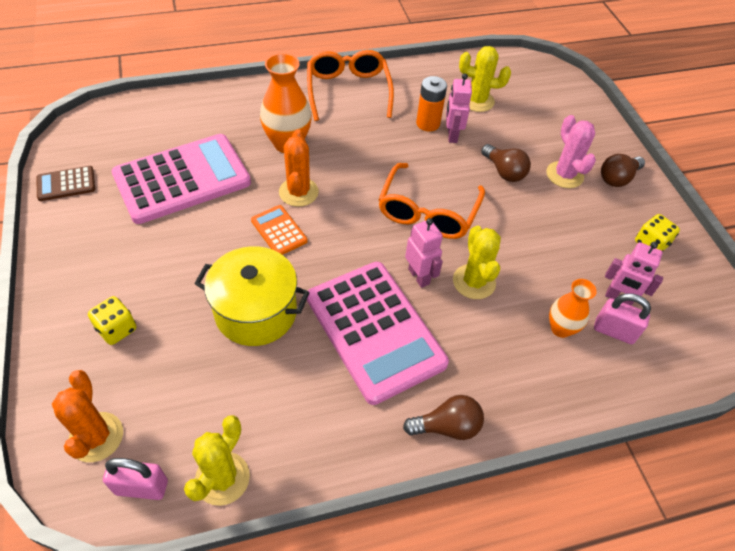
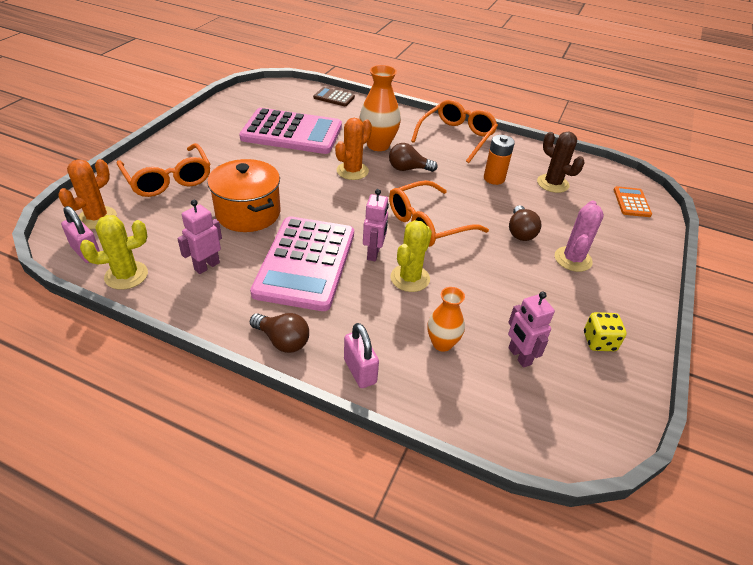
camera: 40 degrees right, 10 degrees down
brown calculator [36,166,95,201] -> brown calculator moved to [313,87,355,106]
yellow dice [88,296,136,345] -> orange glasses [117,143,210,197]
yellow pot [194,246,310,346] -> orange pot [207,159,280,232]
orange calculator [251,205,308,255] -> orange calculator moved to [614,186,652,217]
pink robot [446,73,472,143] -> pink robot moved to [177,200,222,274]
yellow cactus [459,46,511,112] -> brown cactus [537,132,584,193]
pink padlock [594,293,651,344] -> pink padlock moved to [344,323,379,388]
brown light bulb [601,154,645,187] -> brown light bulb moved to [389,143,438,172]

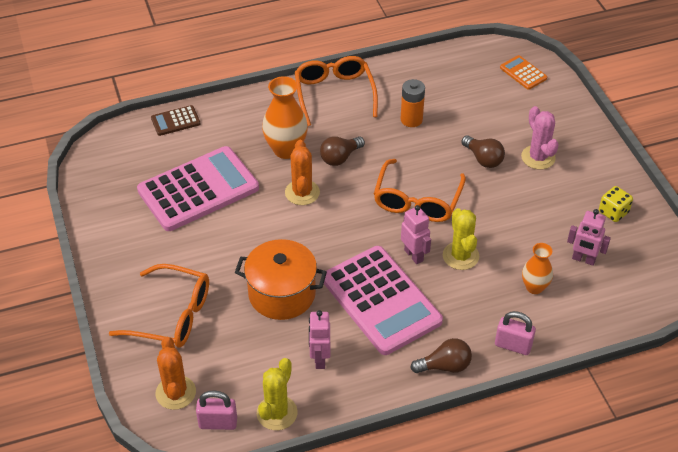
camera: 40 degrees left, 5 degrees up
brown cactus [537,132,584,193] -> none

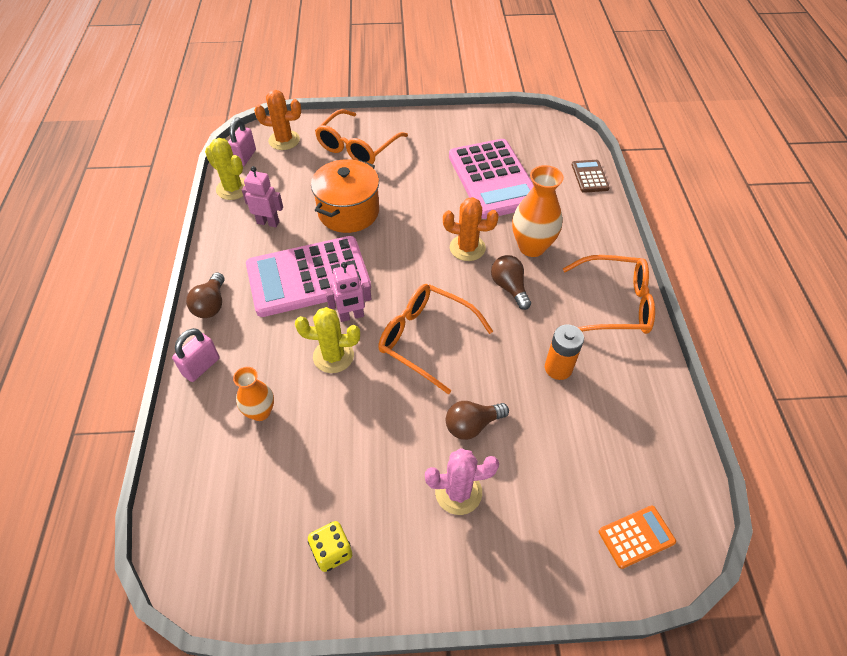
camera: 105 degrees right, 5 degrees up
pink robot [567,209,611,266] -> none

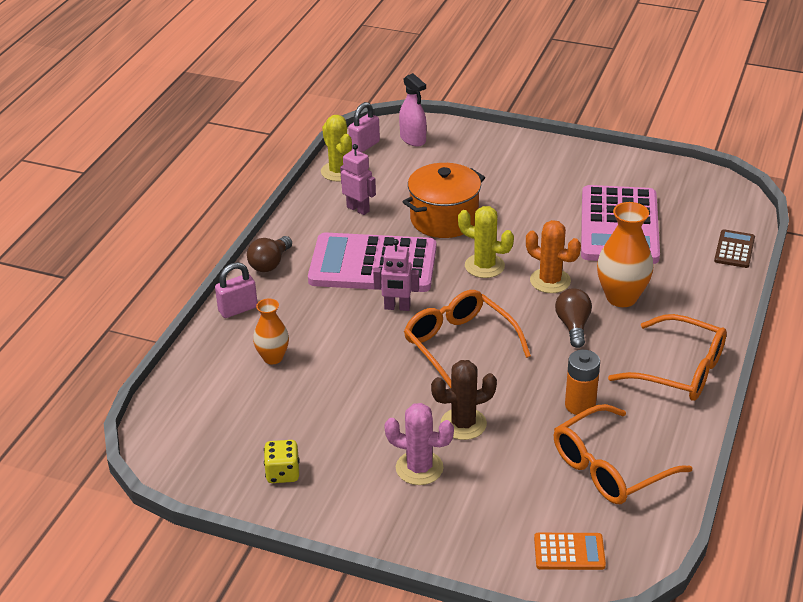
camera: 25 degrees right, 15 degrees down
orange cactus [254,90,301,150] -> pink spray bottle [399,73,427,147]
yellow cactus [295,307,360,373] -> yellow cactus moved to [458,206,514,278]
orange glasses [315,109,408,164] -> orange glasses moved to [554,404,692,504]
brown light bulb [446,401,509,440] -> brown cactus [431,360,497,440]

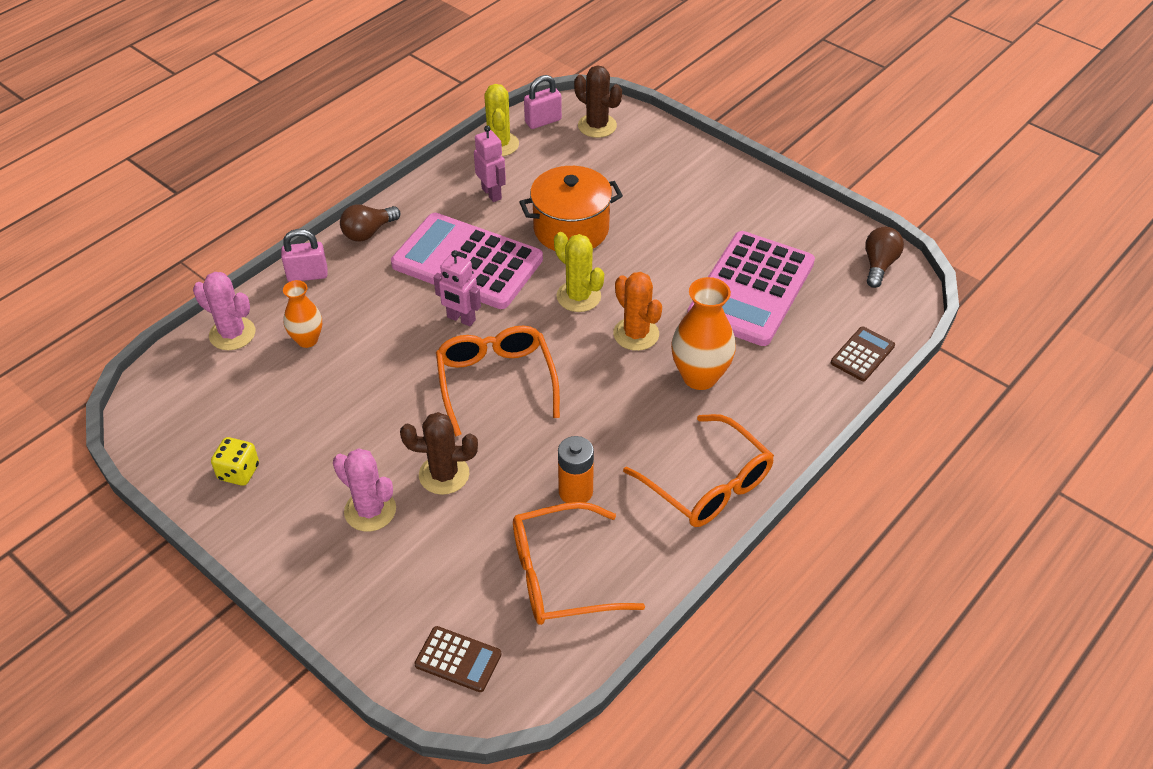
camera: 20 degrees right, 10 degrees up
pink spray bottle [399,73,427,147] -> brown cactus [574,65,622,138]
orange calculator [534,533,606,570] -> brown calculator [415,626,502,692]
brown light bulb [555,288,592,348] -> brown light bulb moved to [865,227,904,288]
none -> pink cactus [193,272,255,350]

